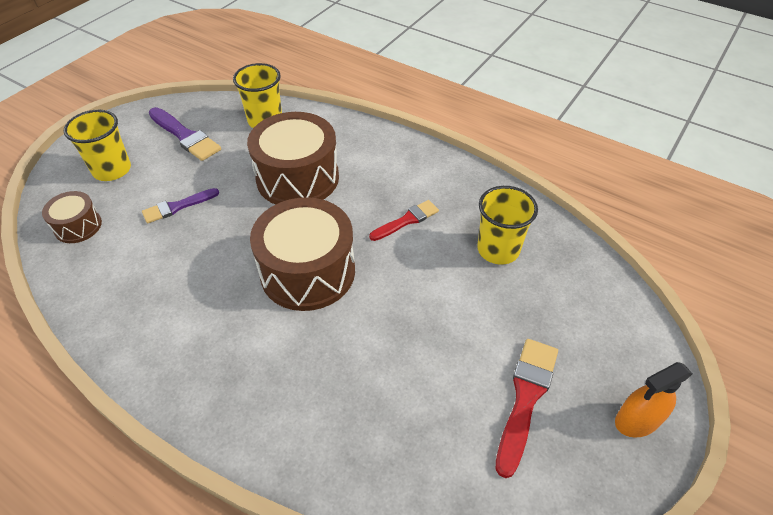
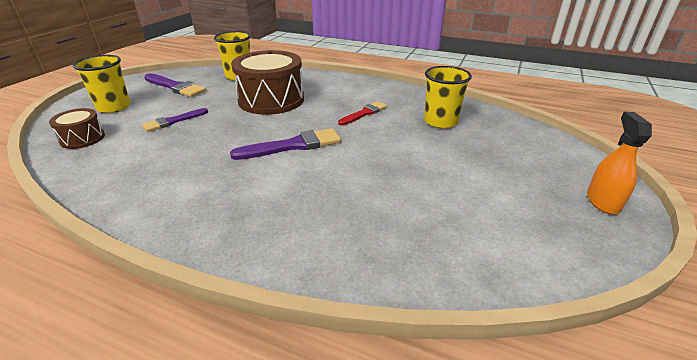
camera: 10 degrees left, 15 degrees down
brown drum [250,197,355,311] -> purple brush [230,128,341,160]
red brush [496,339,558,478] -> none
orange spray bottle [615,362,692,438] -> orange spray bottle turned 135 degrees clockwise [587,111,652,214]

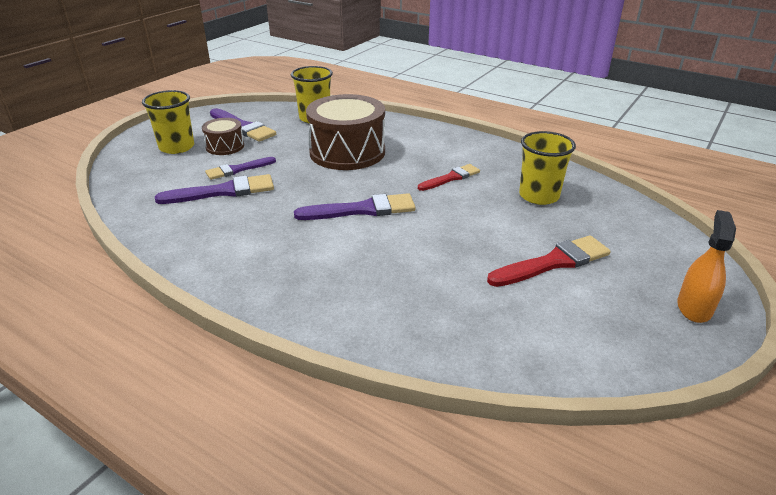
camera: 10 degrees right, 0 degrees up
brown drum [49,108,105,149] -> brown drum moved to [202,118,244,155]
none -> purple brush [155,174,274,204]
none -> red brush [487,235,611,287]

